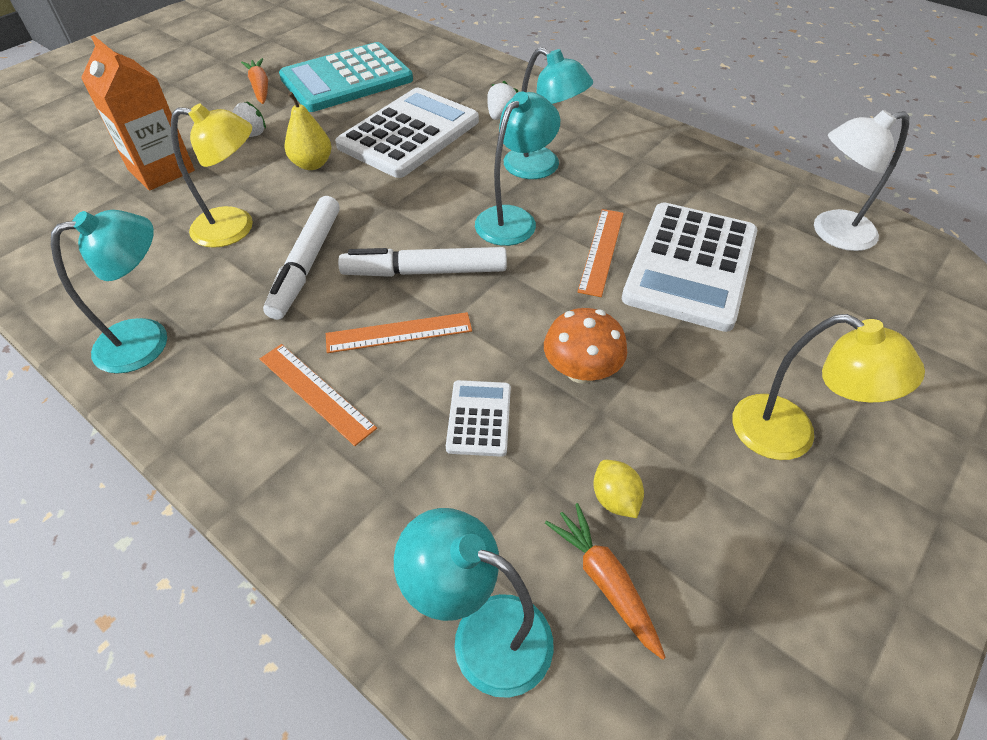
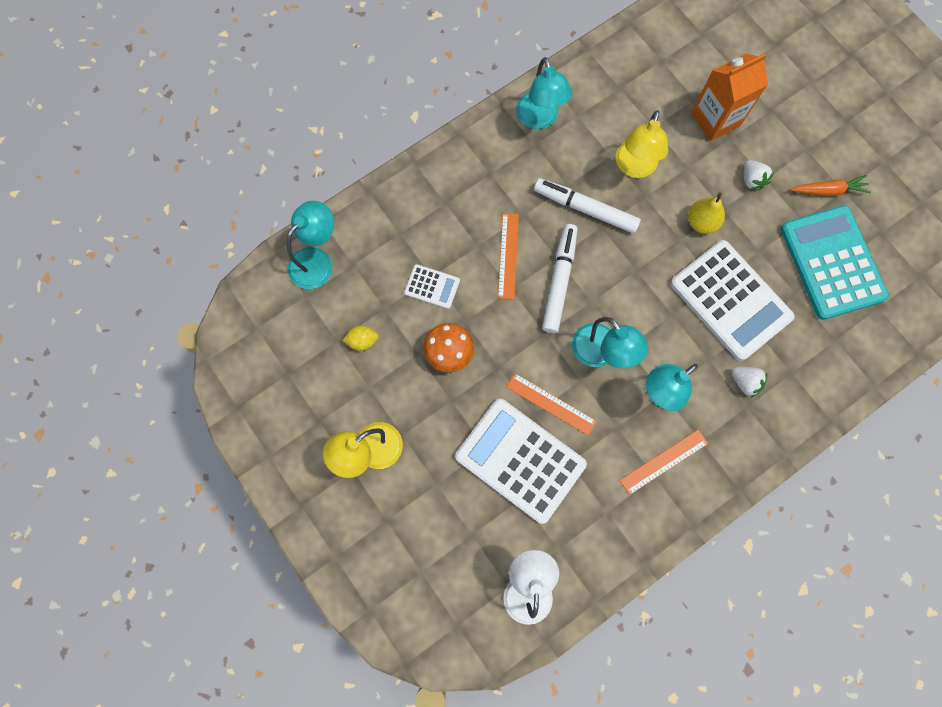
camera: 105 degrees right, 25 degrees up
orange ruler [260,344,377,446] -> orange ruler moved to [620,429,708,495]
orange carrot [545,503,666,660] -> none

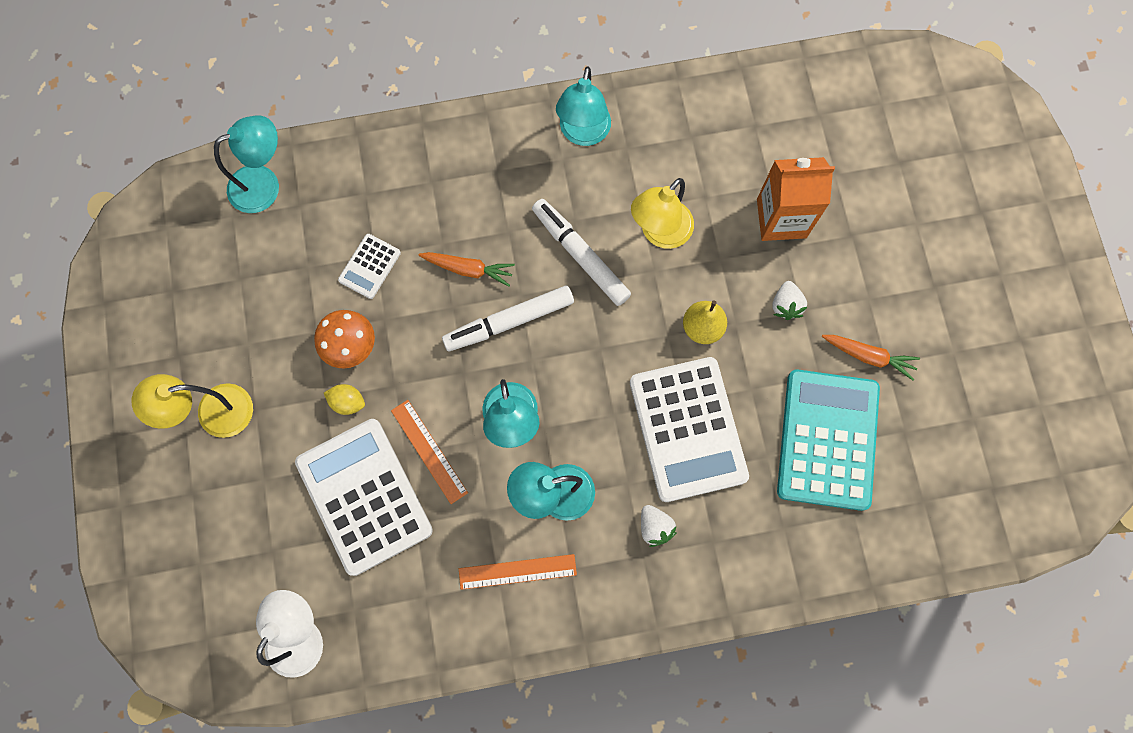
camera: 25 degrees right, 0 degrees up
yellow lemon [342,326,379,351] -> yellow lemon moved to [324,384,365,415]
white calculator [404,264,460,309] -> white calculator turned 75 degrees clockwise [338,234,401,299]
orange ruler [498,213,519,299] -> orange carrot [418,252,515,287]
white marker [542,224,578,333] -> white marker turned 150 degrees counterclockwise [442,286,574,351]

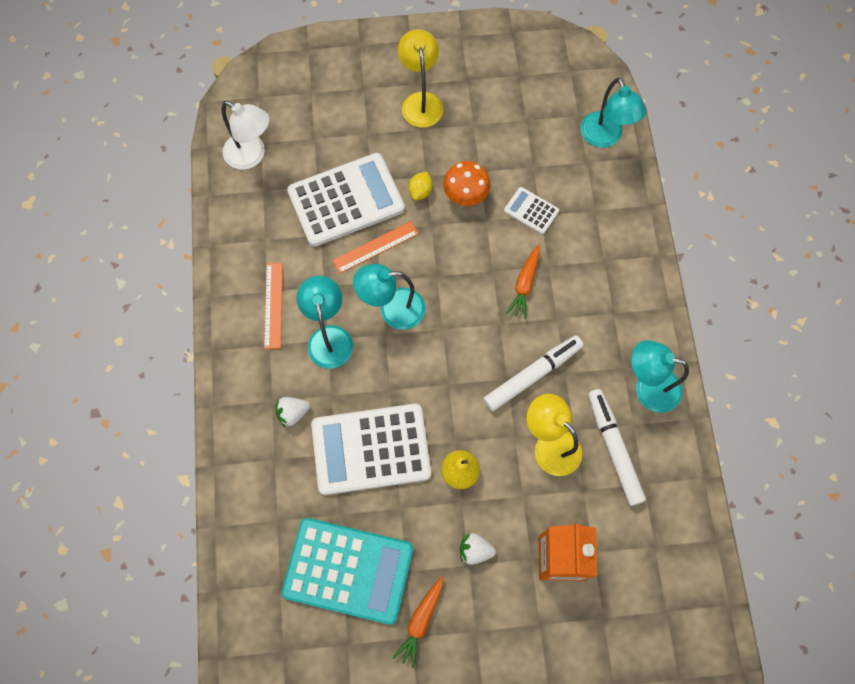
camera: 95 degrees right, 5 degrees down
white marker [442,286,574,351] -> white marker moved to [588,389,646,506]

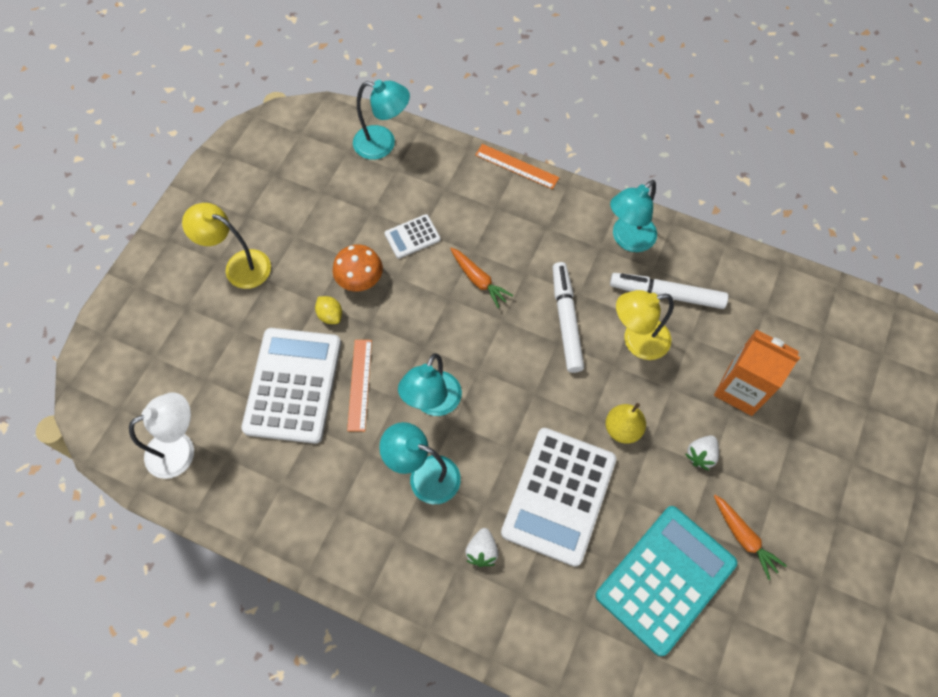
camera: 60 degrees left, 5 degrees down
orange ruler [264,263,283,349] -> orange ruler moved to [475,144,559,189]

